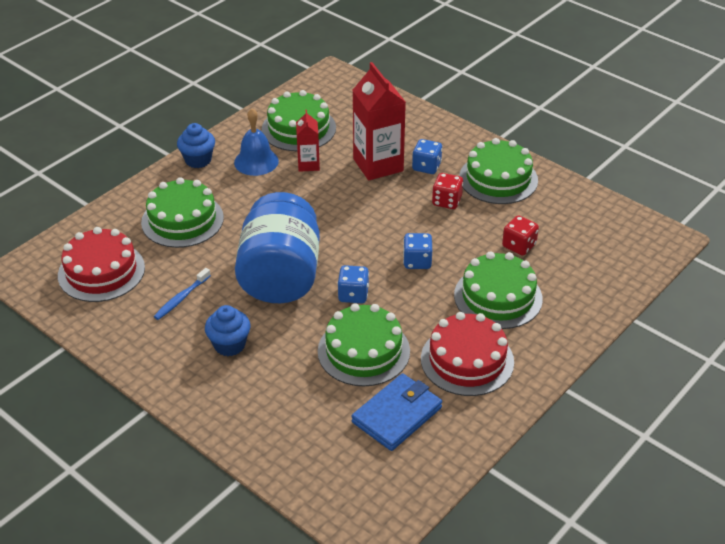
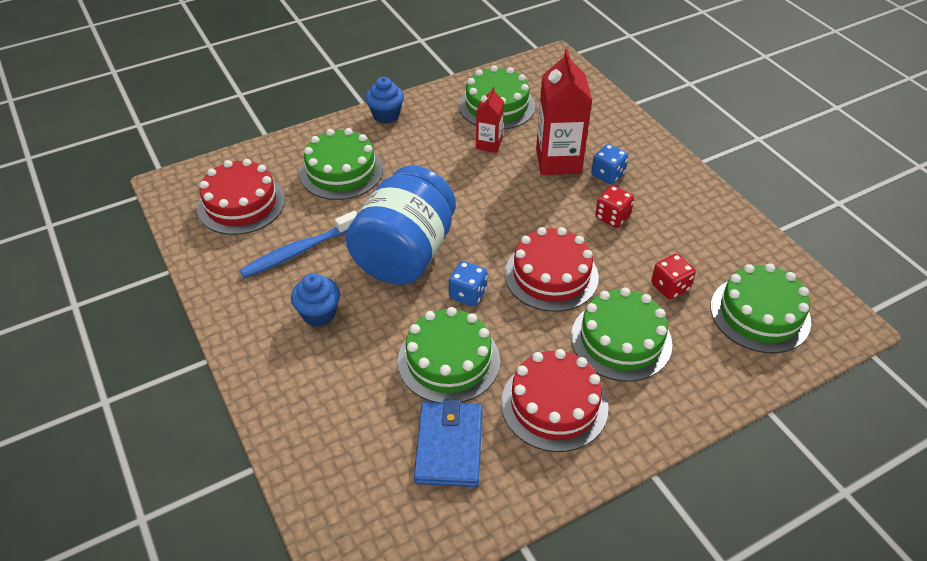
camera: 20 degrees right, 5 degrees up
blue toothbrush [154,268,211,320] -> blue toothbrush [239,211,357,278], size x1.61
blue bell [234,108,279,176] -> none
blue wallet [352,373,442,451] -> blue wallet turned 60 degrees counterclockwise [414,399,483,487]
blue dice [403,233,432,269] -> red cake [505,227,599,312]
green cake [459,138,538,204] -> green cake moved to [711,263,811,353]

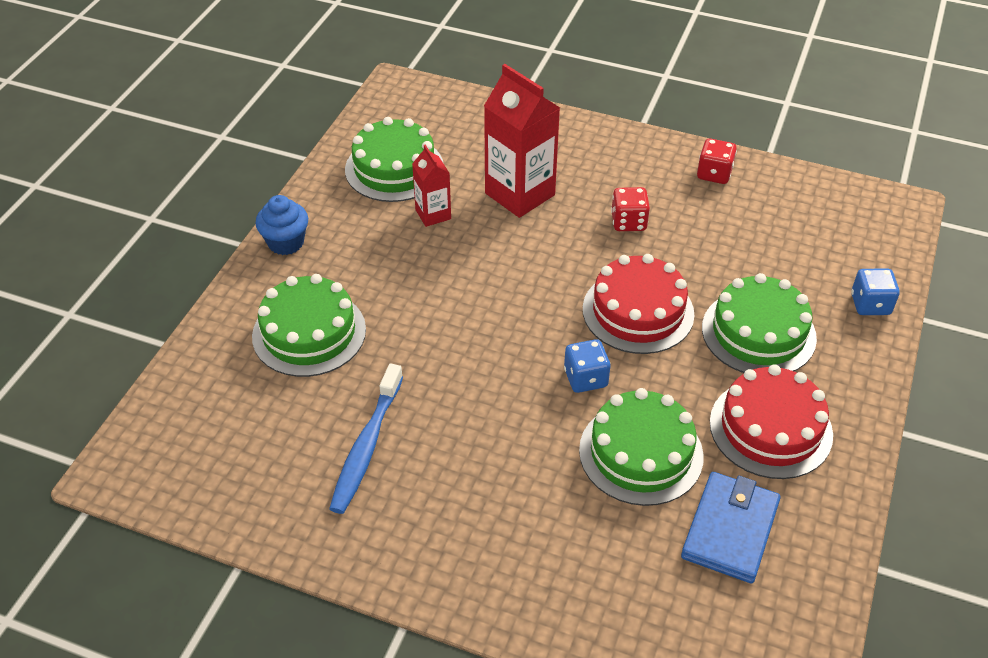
camera: 40 degrees left, 0 degrees up
red cake [197,159,285,235] -> none
blue cupcake [291,273,340,327] -> none
blue jar [346,166,456,285] -> none
blue wallet [414,399,483,487] -> blue wallet turned 60 degrees clockwise [681,472,781,583]
blue dice [591,144,628,184] -> blue dice moved to [851,269,900,315]
red dice [651,254,696,299] -> red dice moved to [697,139,737,184]
green cake [711,263,811,353] -> none

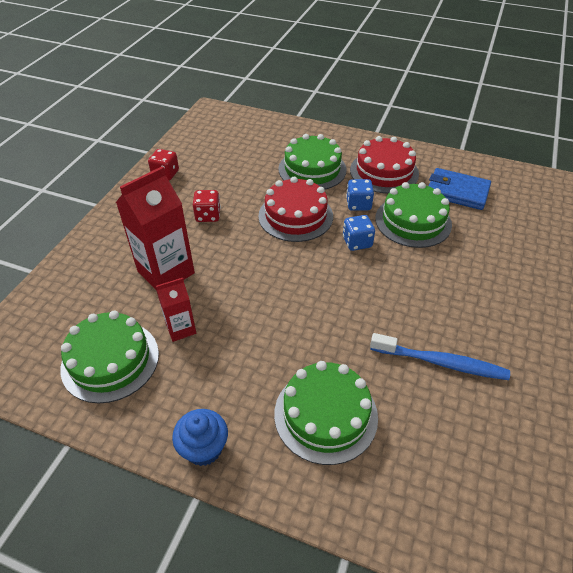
camera: 90 degrees left, 0 degrees up
blue dice [851,269,900,315] -> blue dice moved to [346,179,374,211]

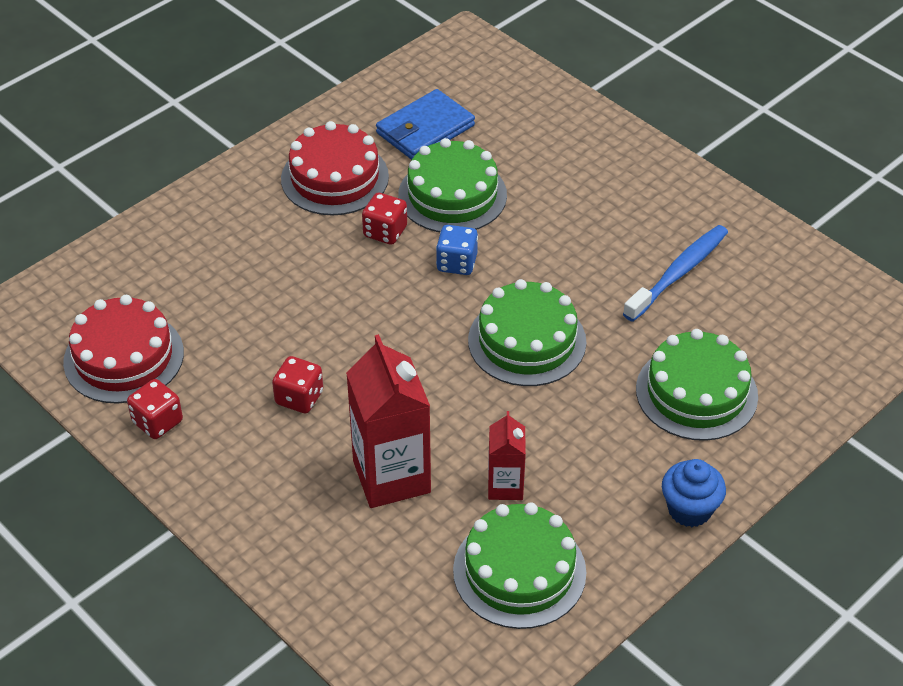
camera: 65 degrees left, 0 degrees up
red cake [258,177,333,242] -> red cake moved to [63,295,184,404]
green cake [278,134,347,190] -> green cake moved to [468,279,586,386]
blue dice [346,179,374,211] -> red dice [362,193,407,245]

